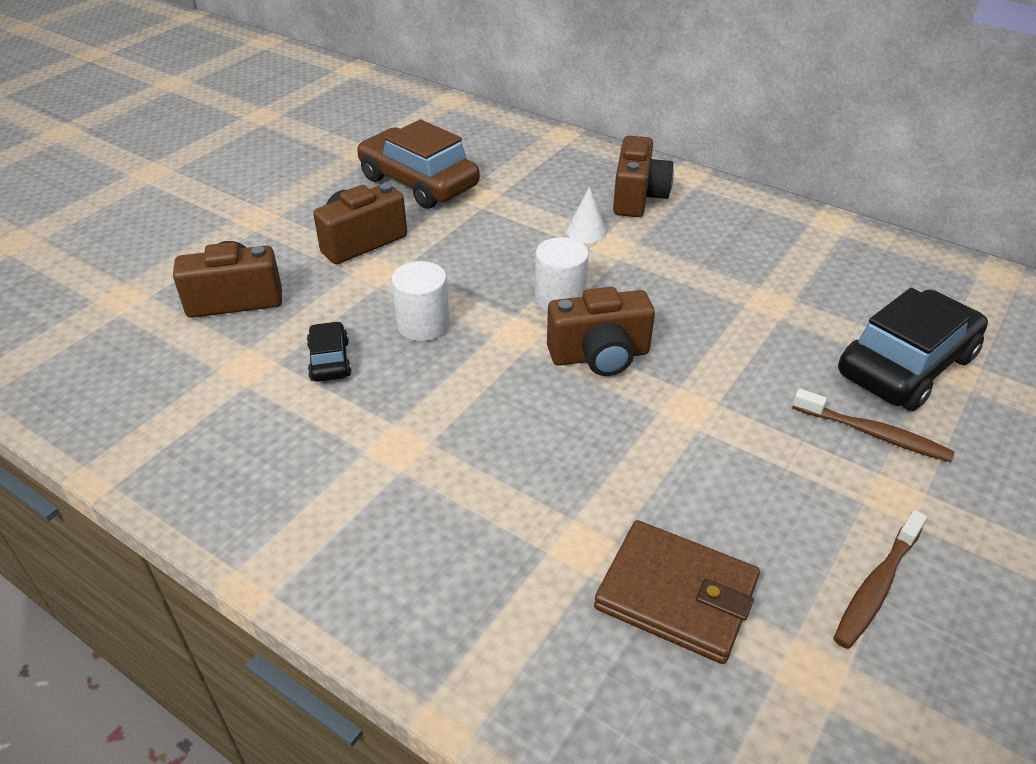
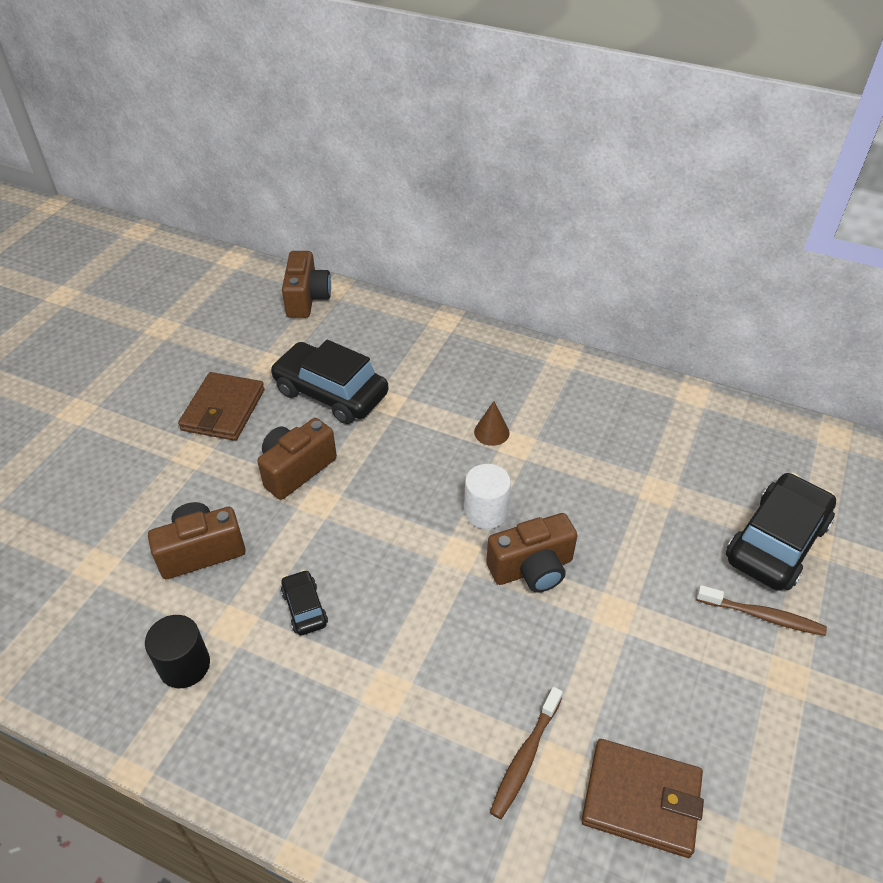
camera: 10 degrees left, 5 degrees up
brown car [357,119,480,209] -> black car [270,340,389,424]
white cylinder [391,261,450,341] -> none
white cone [566,186,607,243] -> brown cone [474,401,510,446]
brown camera [613,136,674,217] -> brown camera moved to [282,251,331,318]
brown toothbrush [833,510,927,649] -> brown toothbrush moved to [490,687,563,819]
none -> black cylinder [145,615,210,688]
none -> brown wallet [178,372,265,441]

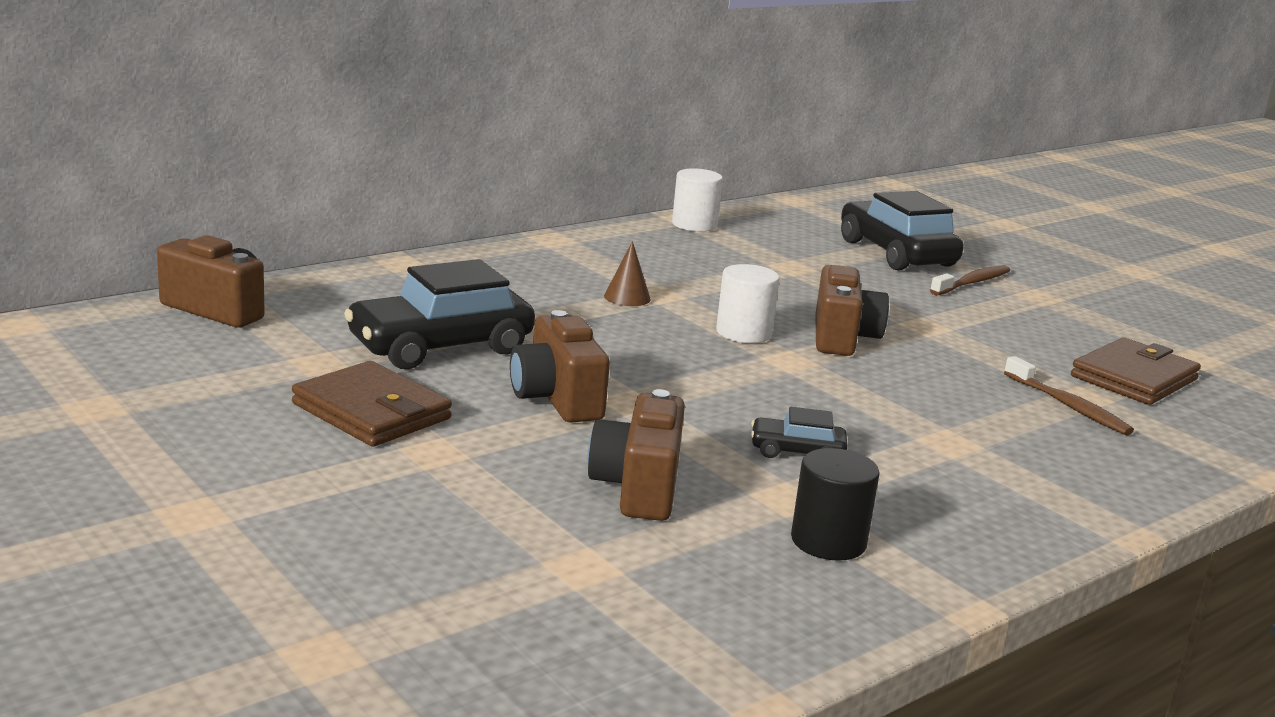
camera: 65 degrees left, 25 degrees down
none -> white cylinder [672,168,723,232]

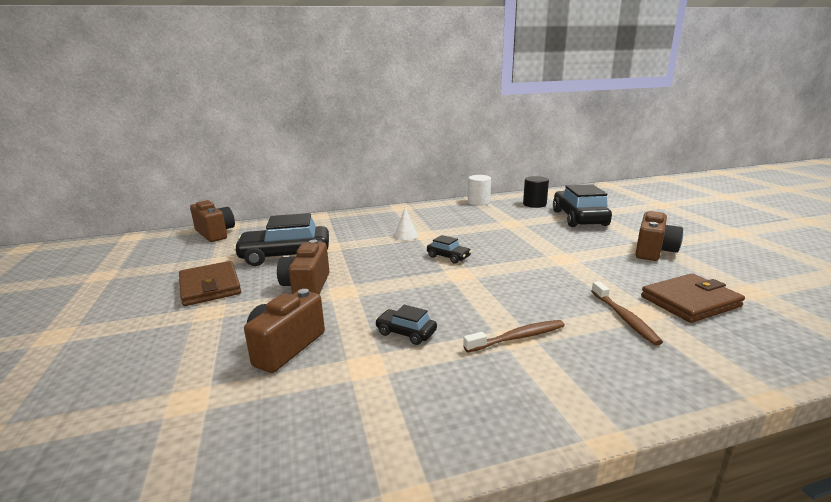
camera: 25 degrees right, 0 degrees up
brown cone [604,241,651,306] -> white cone [394,208,418,240]
white cylinder [716,264,780,343] -> black car [427,235,472,264]
black cylinder [791,448,880,561] -> black cylinder moved to [523,176,549,208]
brown camera [815,265,889,356] -> brown camera moved to [635,211,683,261]
brown toothbrush [930,265,1010,295] -> brown toothbrush moved to [463,320,565,353]

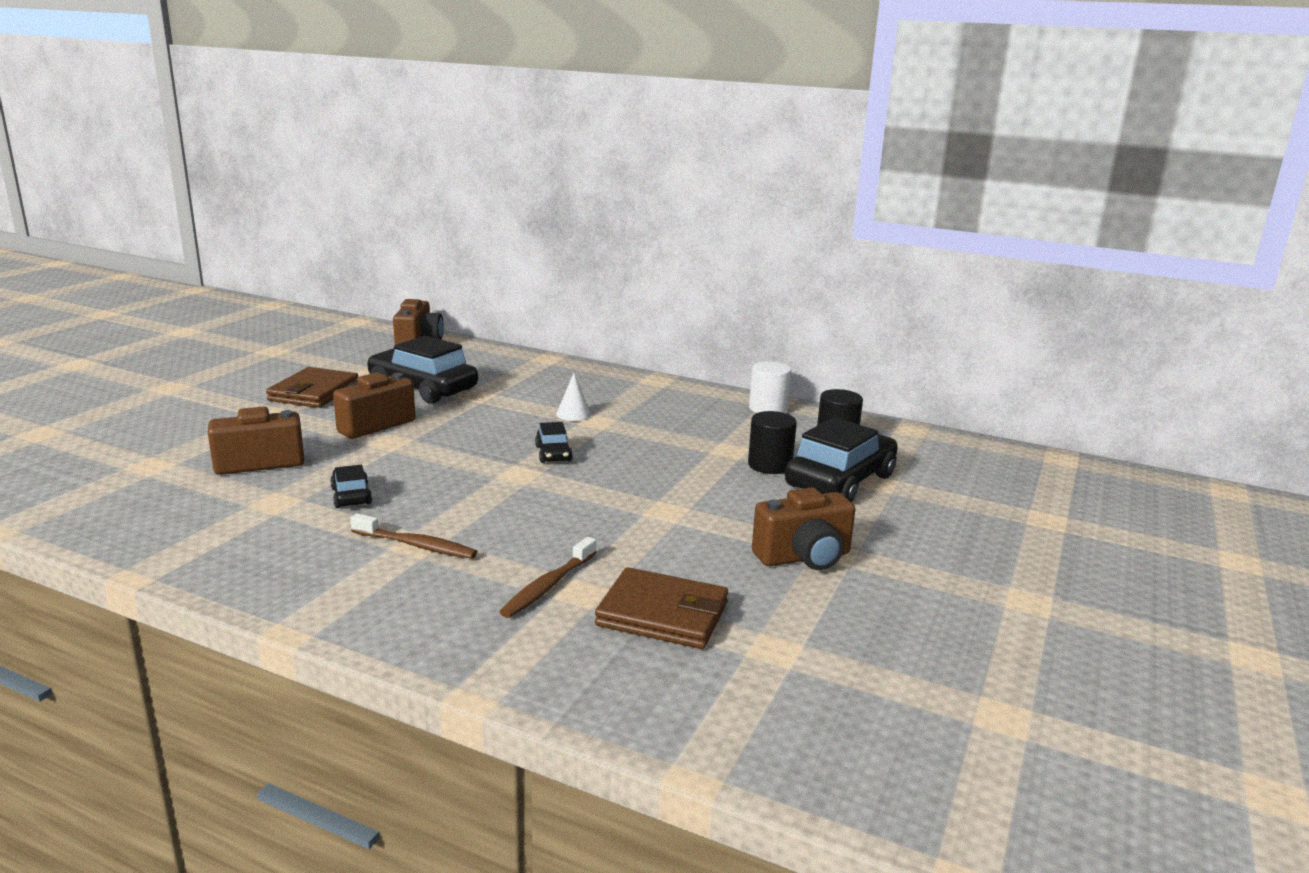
camera: 40 degrees right, 0 degrees up
none -> black cylinder [748,411,797,474]

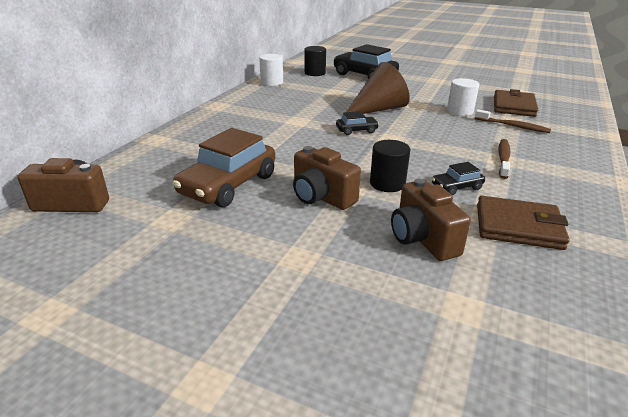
camera: 90 degrees left, 10 degrees up
brown wallet [266,367,358,408] -> brown wallet moved to [477,196,570,250]
black car [367,336,478,404] -> brown car [173,128,275,207]
white cone [556,373,591,421] -> none
black cylinder [748,411,797,474] -> black cylinder moved to [370,140,411,192]
brown camera [752,487,855,570] -> none
none -> brown cone [346,62,410,114]
none -> white cylinder [447,78,479,116]

